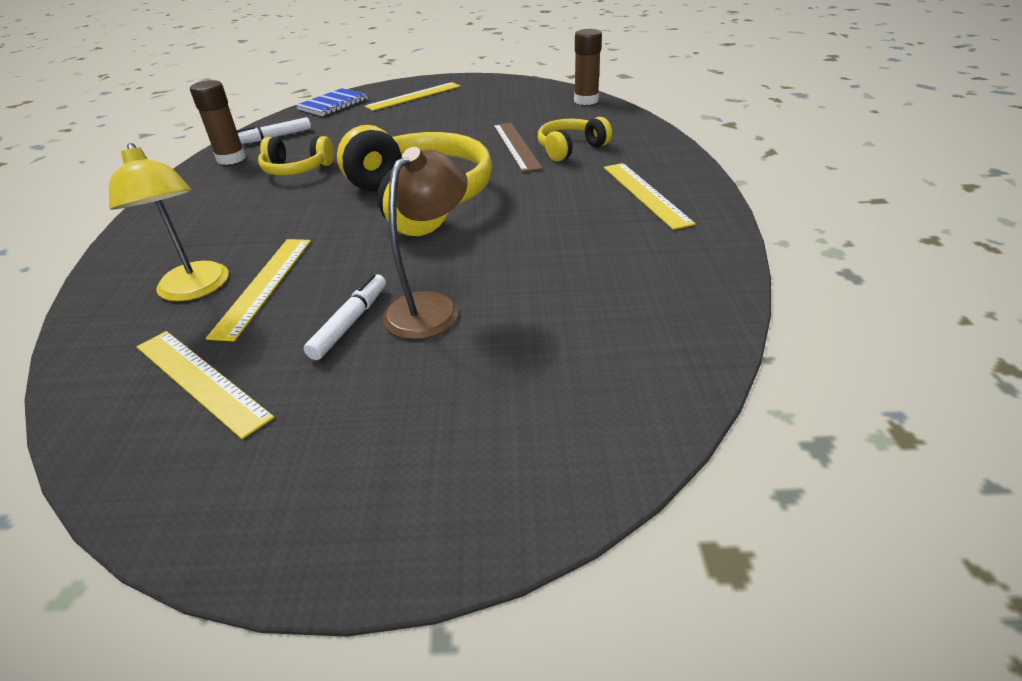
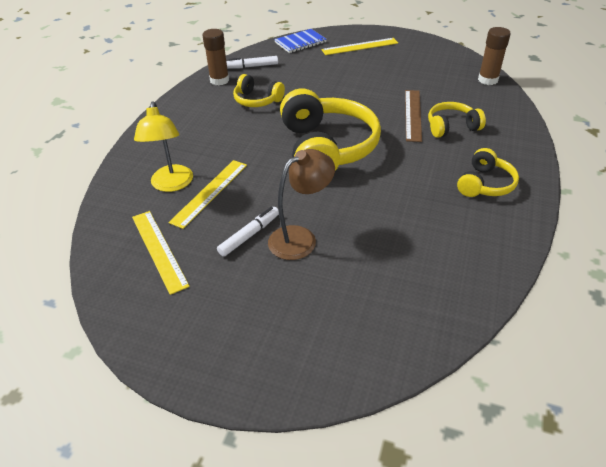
camera: 20 degrees right, 5 degrees up
yellow ruler [604,163,696,230] -> yellow headphones [457,148,519,197]

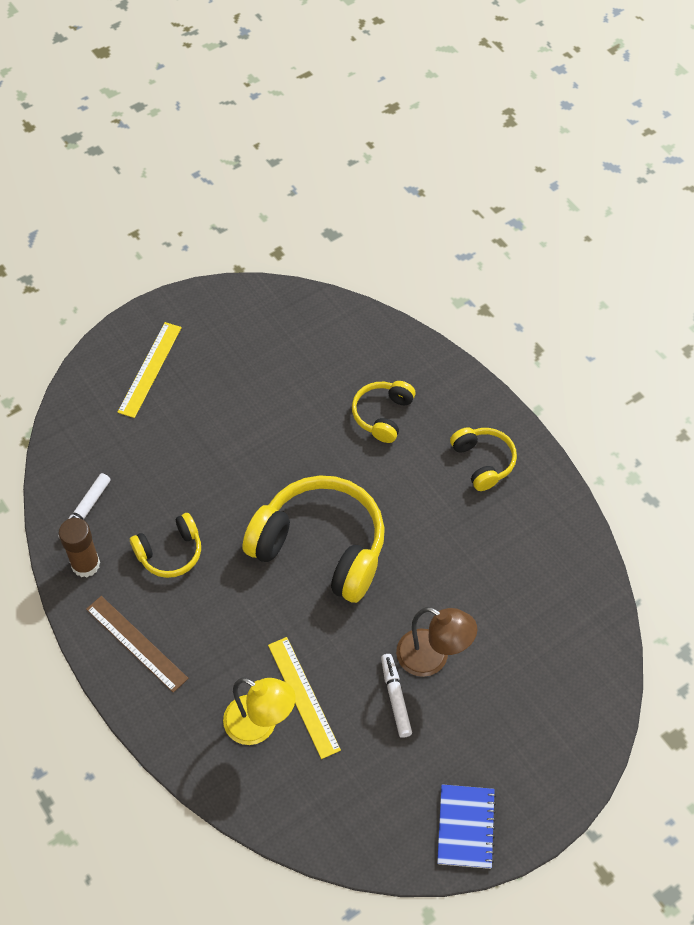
camera: 55 degrees left, 15 degrees up
yellow ruler [132,211,190,295] -> none
brown lamp [268,149,335,260] -> brown lamp turned 120 degrees clockwise [396,607,477,677]
blue notebook [274,29,327,53] -> blue notebook moved to [437,784,496,869]
brown ruler [405,90,422,142] -> brown ruler moved to [86,596,189,693]
brown glue stick [478,27,511,85] -> none

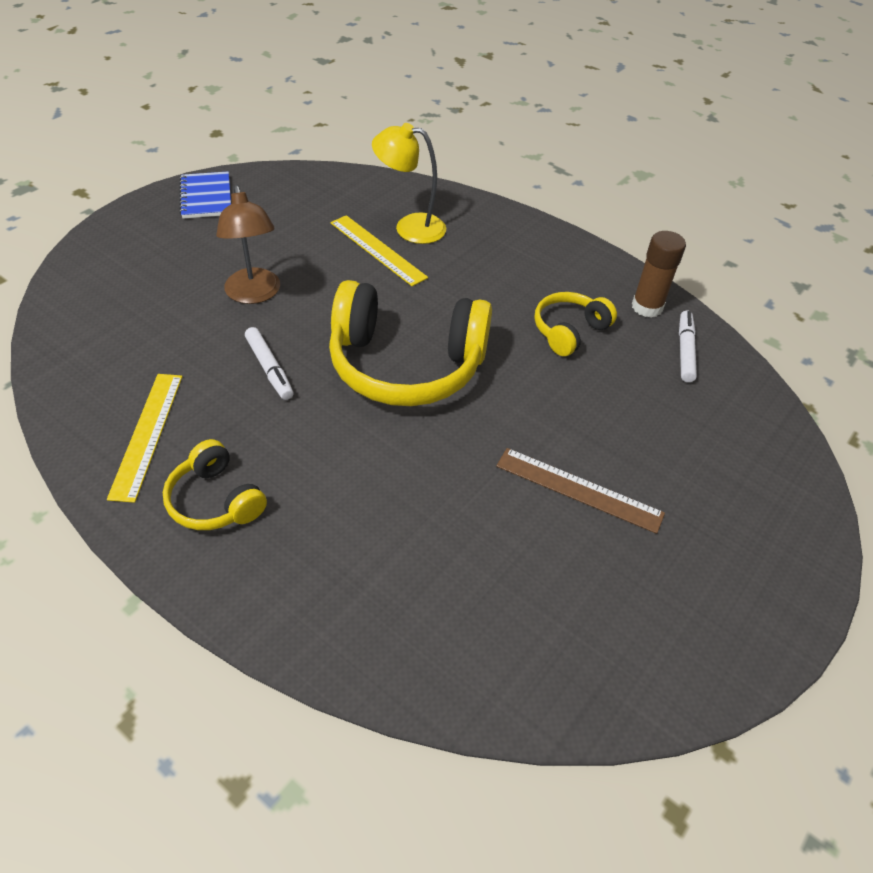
camera: 160 degrees right, 10 degrees down
brown ruler [86,596,189,693] -> brown ruler moved to [496,448,665,534]
yellow ruler [117,322,182,418] -> yellow ruler moved to [107,374,183,503]
yellow headphones [352,381,416,443] -> none
white marker [381,654,412,738] -> white marker moved to [245,327,294,400]
brown lamp [396,607,477,677] -> brown lamp turned 120 degrees counterclockwise [216,185,280,304]

